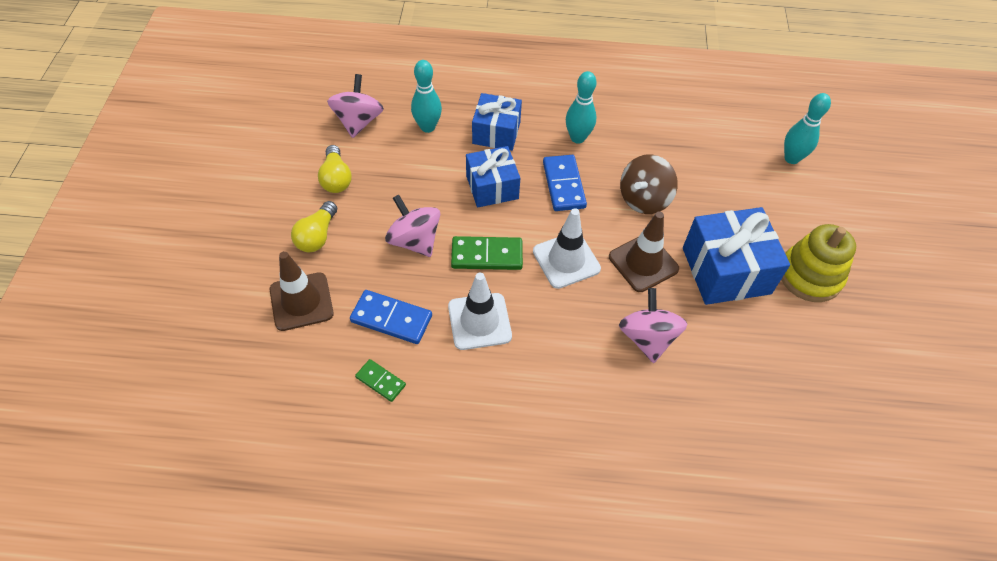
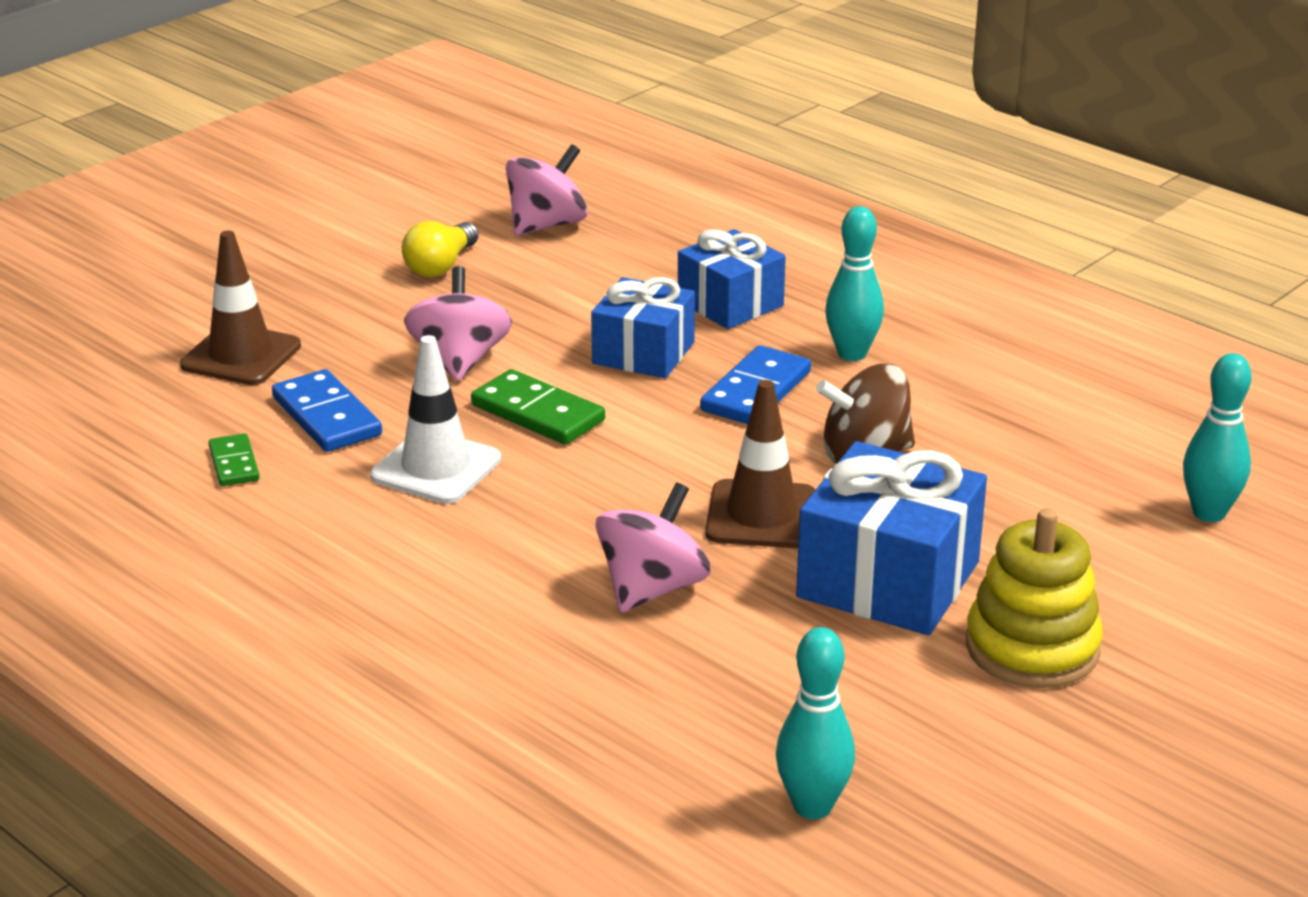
camera: 40 degrees right, 25 degrees down
yellow light bulb [291,201,337,252] -> none
turquoise bowling pin [411,60,442,133] -> turquoise bowling pin moved to [776,627,855,819]
white traffic cone [533,208,601,289] -> none

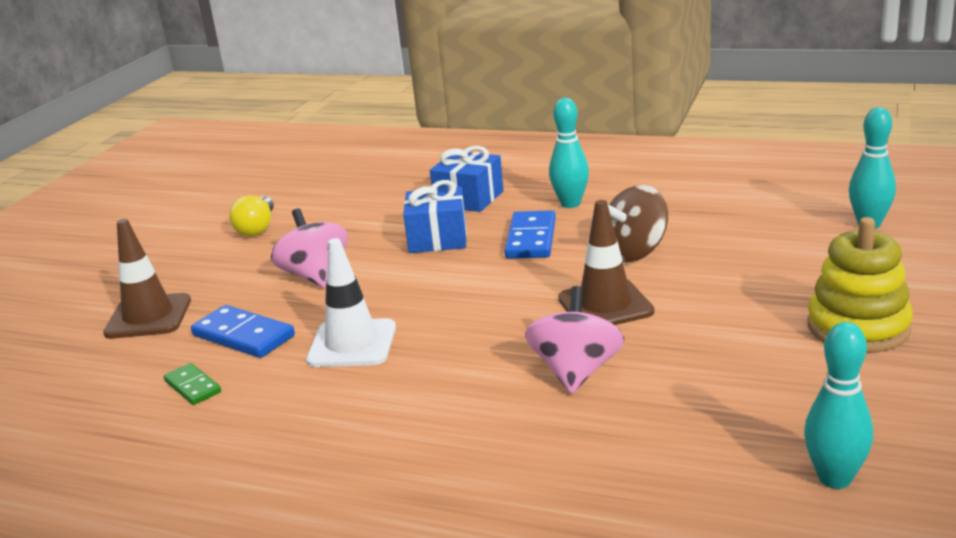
camera: 20 degrees left, 5 degrees down
green domino [471,369,605,445] -> none
pink spinning top [506,144,588,235] -> none
blue gift [796,441,987,635] -> none

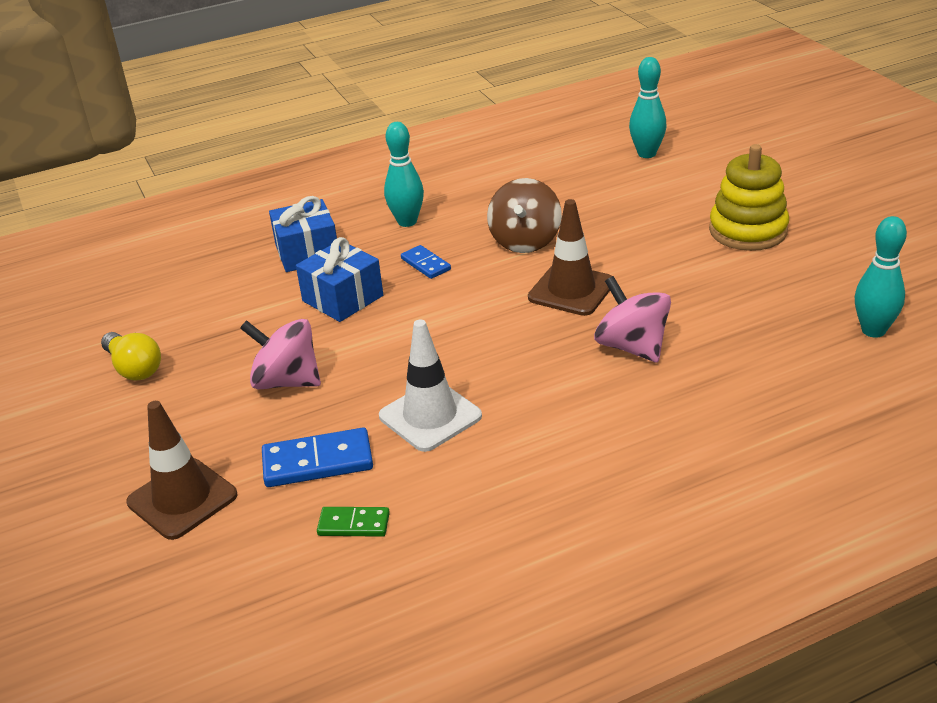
camera: 45 degrees left, 10 degrees up
blue domino [505,210,556,259] -> blue domino [401,245,451,279], size x0.60

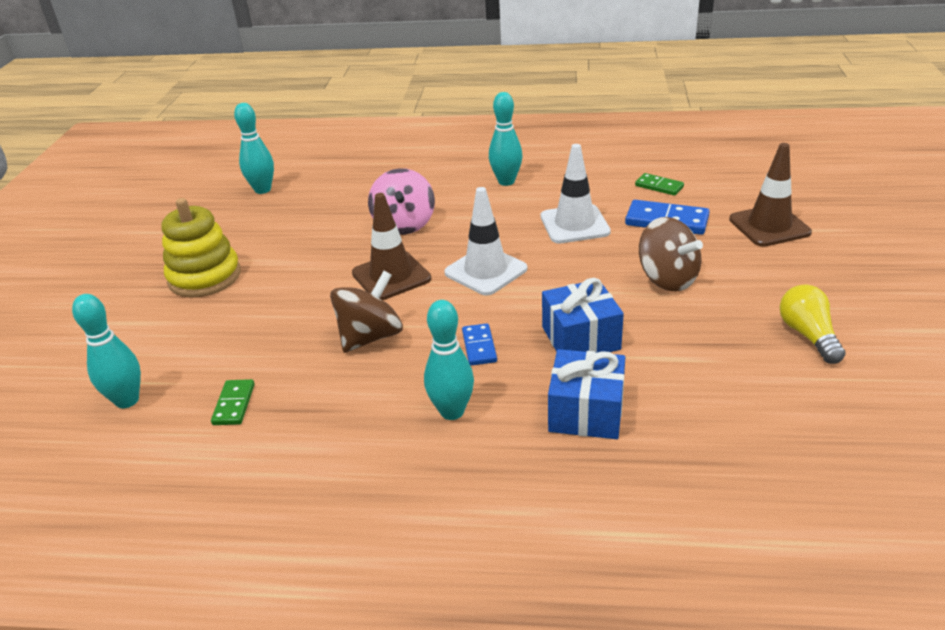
camera: 150 degrees left, 0 degrees up
pink spinning top [240,319,321,389] -> brown spinning top [639,217,703,292]
none -> green domino [211,379,255,425]
none -> white traffic cone [444,187,527,296]
none -> turquoise bowling pin [489,92,522,186]

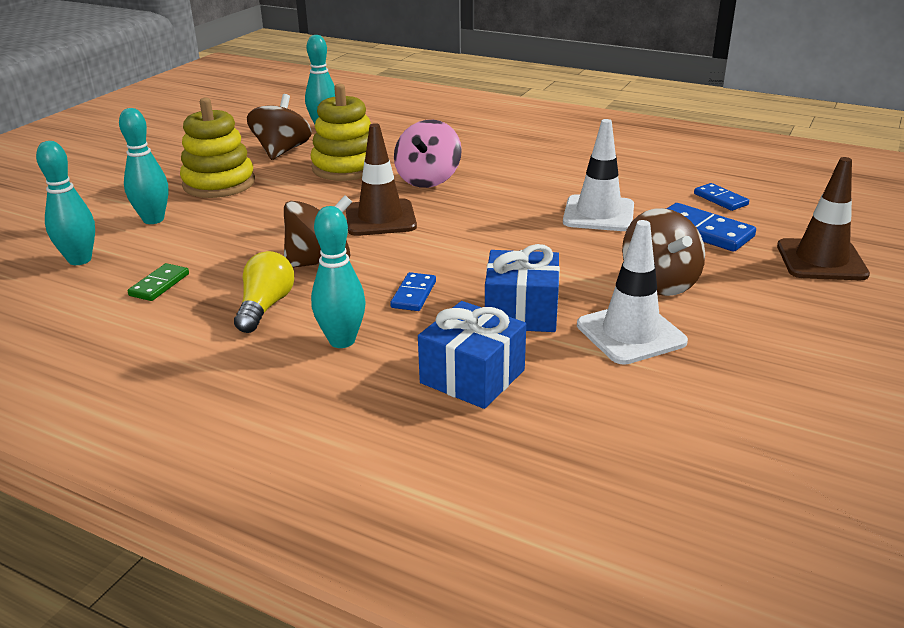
camera: 20 degrees right, 5 degrees down
white traffic cone [444,187,527,296] -> white traffic cone moved to [577,220,688,365]
turquoise bowling pin [489,92,522,186] -> turquoise bowling pin moved to [119,108,168,224]
green domino [635,173,684,196] -> blue domino [694,183,749,211]
yellow light bulb [780,284,846,364] -> yellow light bulb moved to [234,251,294,333]
none -> brown spinning top [247,94,312,160]
none -> yellow stacking toy [311,84,371,181]

